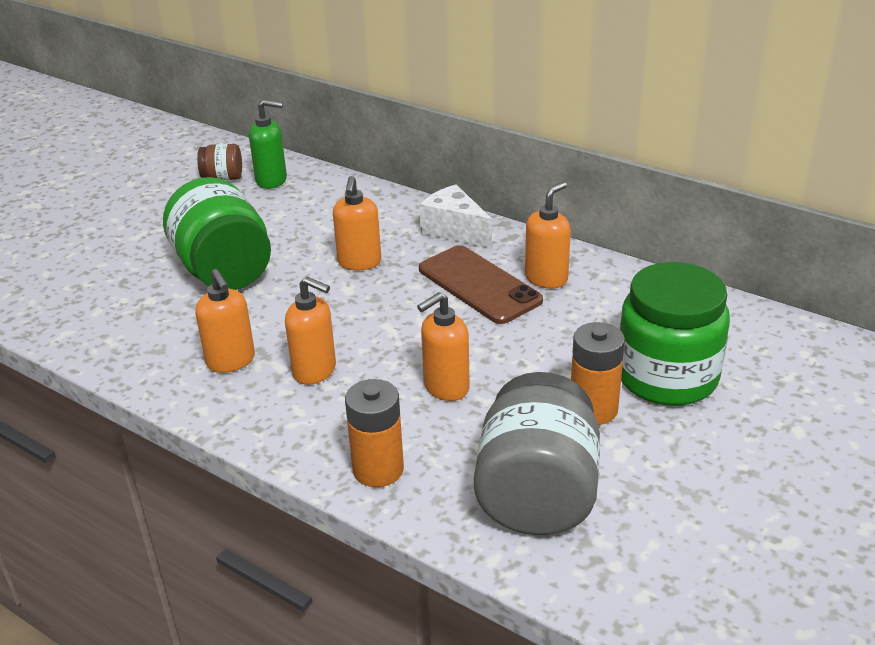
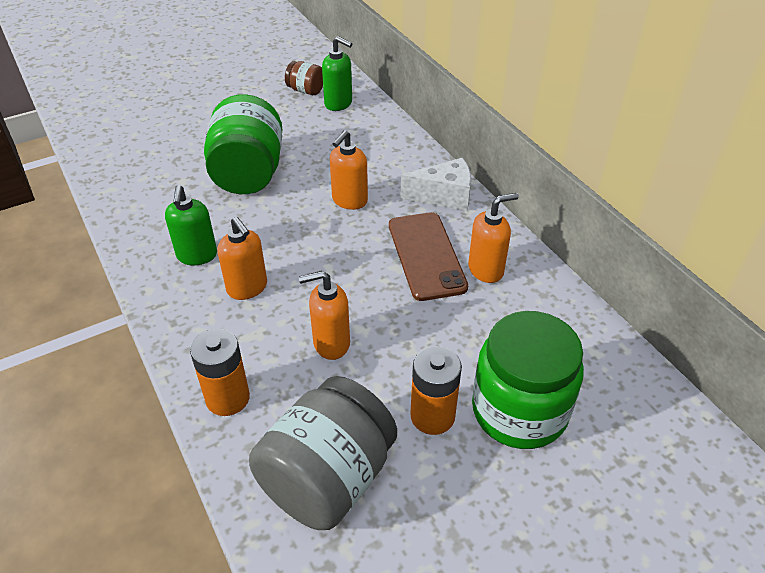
camera: 25 degrees right, 10 degrees up
orange soap dispenser [195,269,255,373] -> green soap dispenser [165,185,217,265]
white cheese [419,185,492,249] -> white cheese turned 105 degrees clockwise [400,158,471,211]

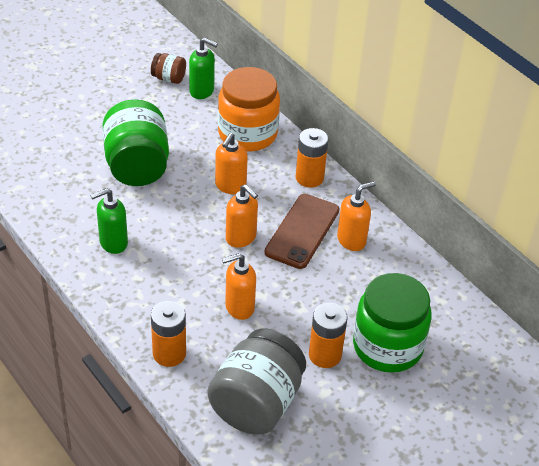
camera: 10 degrees left, 0 degrees up
green soap dispenser [165,185,217,265] -> green soap dispenser turned 75 degrees clockwise [90,188,128,254]
orange soap dispenser [217,216,267,300] -> orange soap dispenser moved to [226,184,258,248]
brown phone [389,212,468,301] -> brown phone turned 45 degrees clockwise [264,194,340,269]
white cheese [400,158,471,211] -> orange battery [296,128,328,188]
none -> orange jar [218,67,280,151]

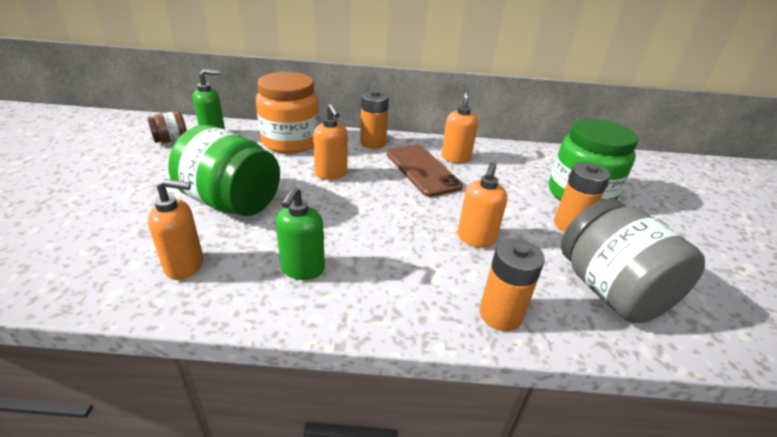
camera: 50 degrees left, 10 degrees down
orange soap dispenser [226,184,258,248] -> orange soap dispenser moved to [148,179,203,280]

